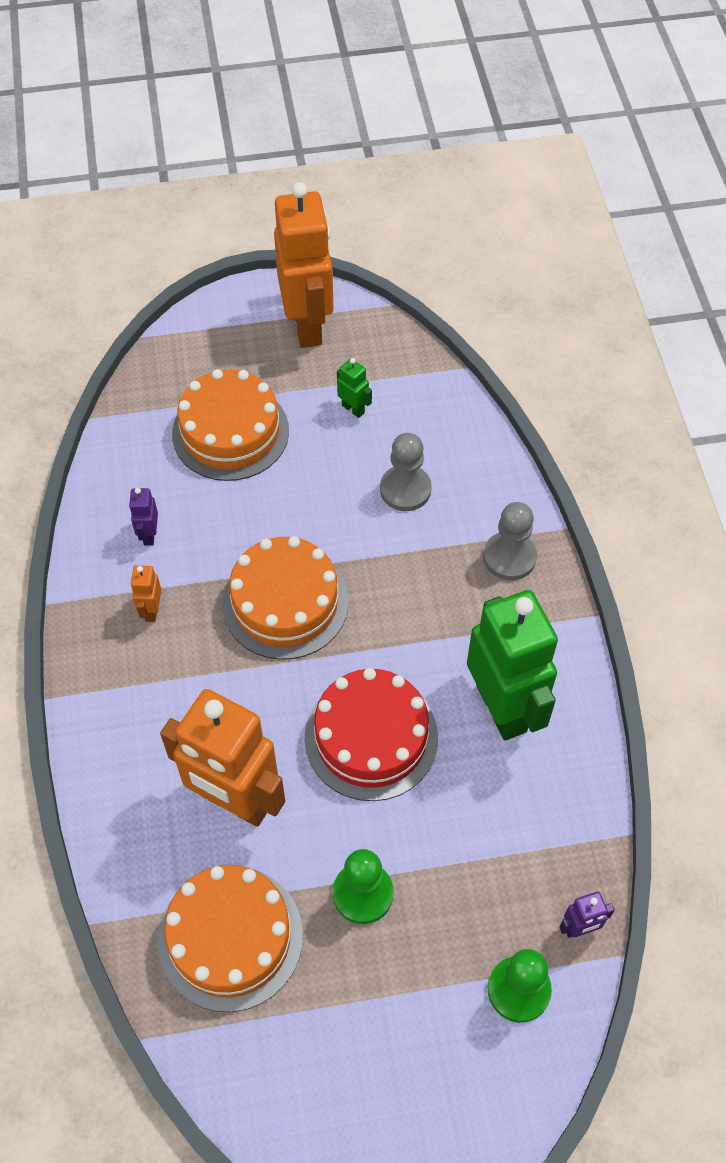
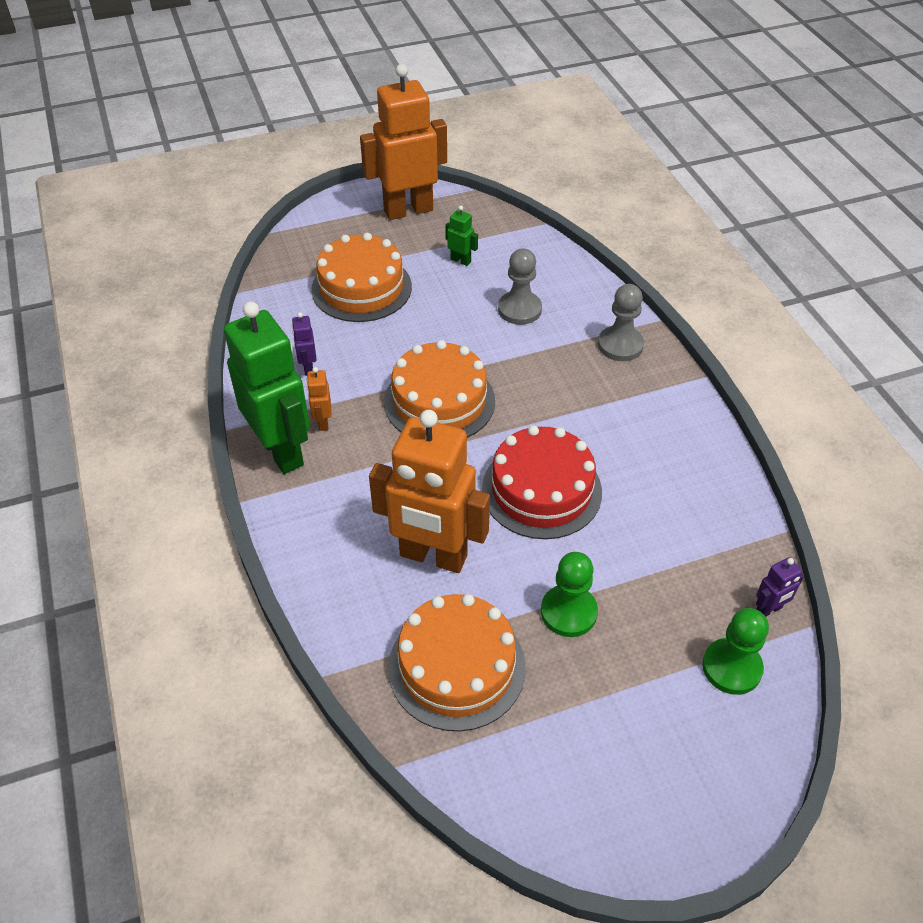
camera: 10 degrees left, 10 degrees down
orange robot [274,183,334,348] -> orange robot turned 90 degrees counterclockwise [360,64,447,220]
green robot [467,590,558,741] -> green robot moved to [224,302,310,474]

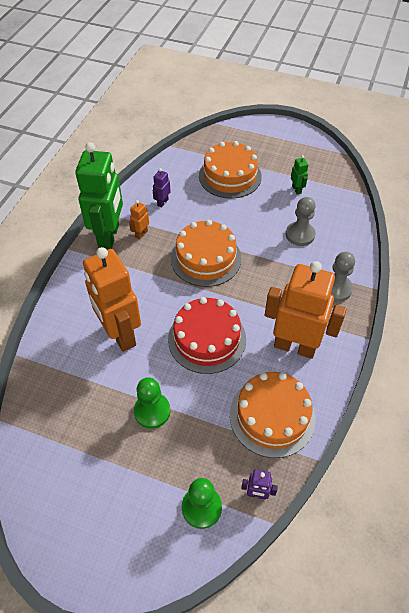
camera: 40 degrees right, 5 degrees up
orange robot [360,64,447,220] -> orange robot moved to [265,261,347,359]
orange cake [388,594,526,732] -> orange cake moved to [230,372,316,458]

